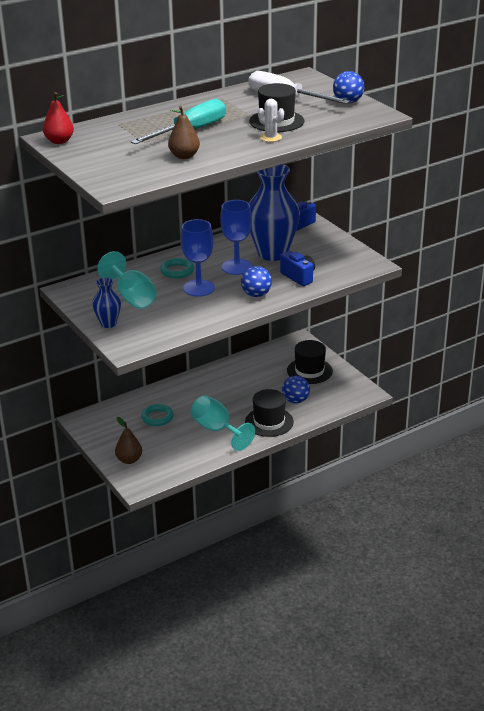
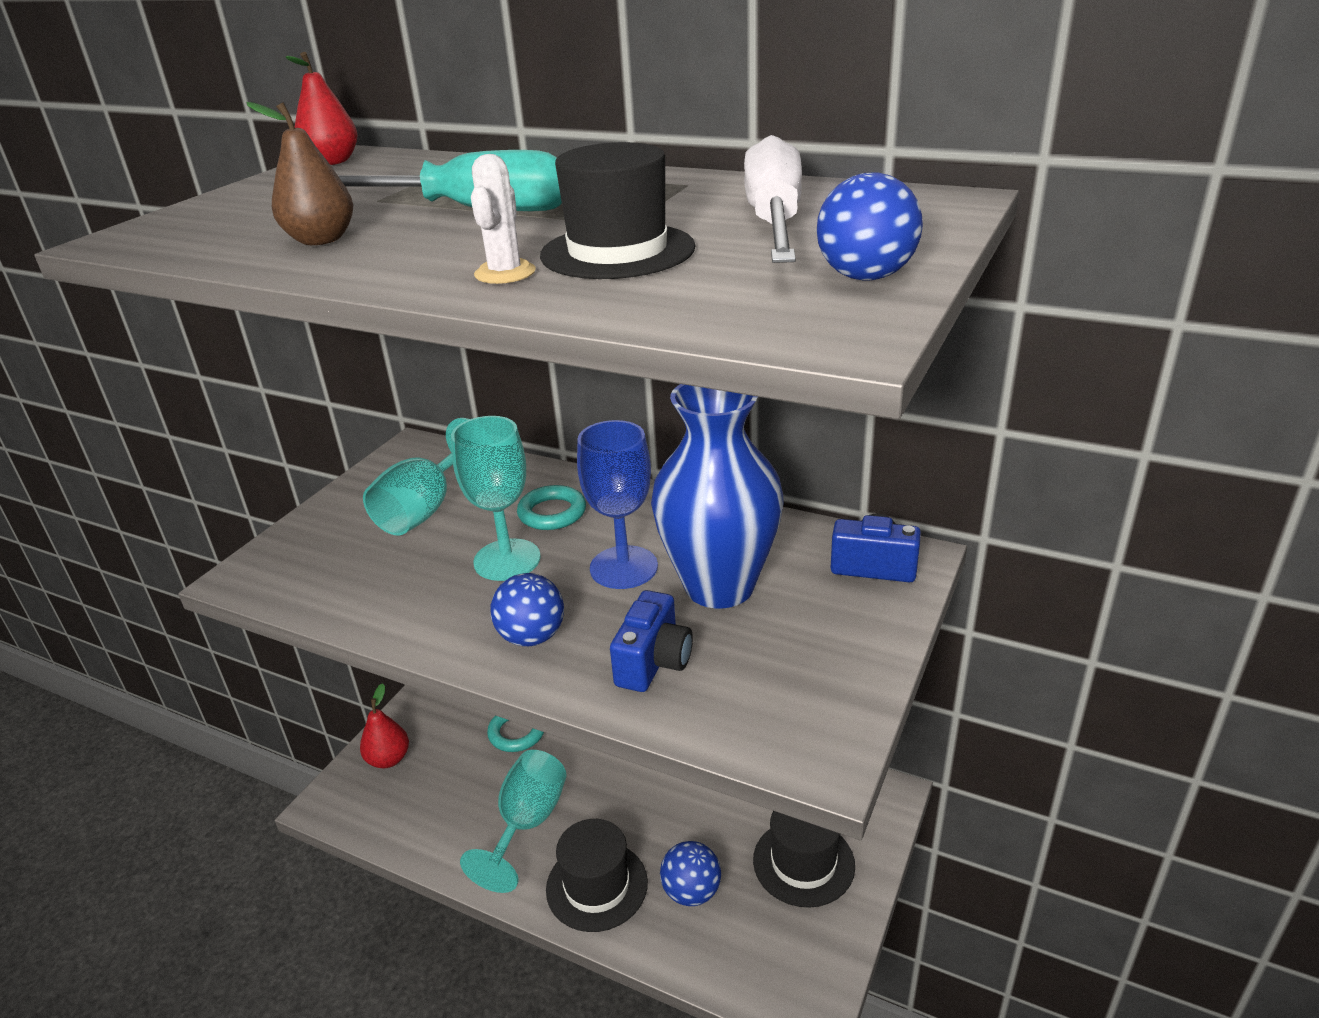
camera: 60 degrees right, 0 degrees up
blue vase [92,277,121,328] -> none
brown pear [115,417,142,464] -> red pear [360,683,409,768]
blue goblet [181,219,215,297] -> turquoise goblet [451,416,541,581]

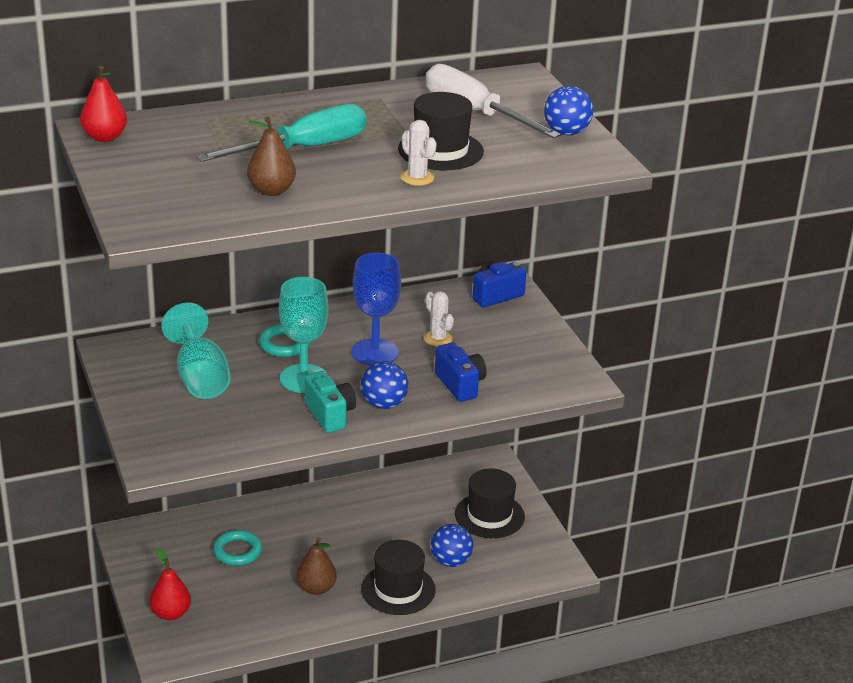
camera: 50 degrees left, 0 degrees up
turquoise goblet [460,750,567,893] -> brown pear [297,537,337,595]
blue vase [651,384,784,609] -> white cactus [424,291,454,346]
none -> turquoise camera [305,371,356,433]

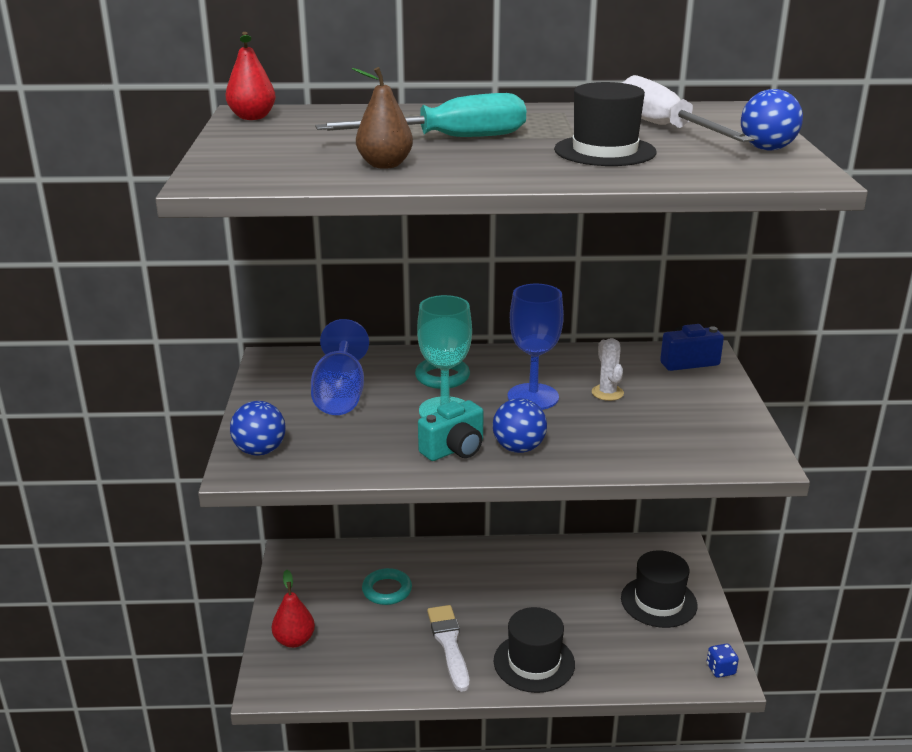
camera: 20 degrees right, 5 degrees down
turquoise goblet [161,303,231,399] -> blue goblet [311,319,369,415]
brown pear [297,537,337,595] -> white brush [427,605,469,692]
turquoise camera [305,371,356,433] -> turquoise camera turned 60 degrees clockwise [418,400,484,461]
white cactus [401,120,437,186] -> none
blue ball [431,524,473,567] -> blue ball moved to [230,401,286,455]
blue camera [435,343,487,402] -> none
none -> blue dice [707,643,739,678]

